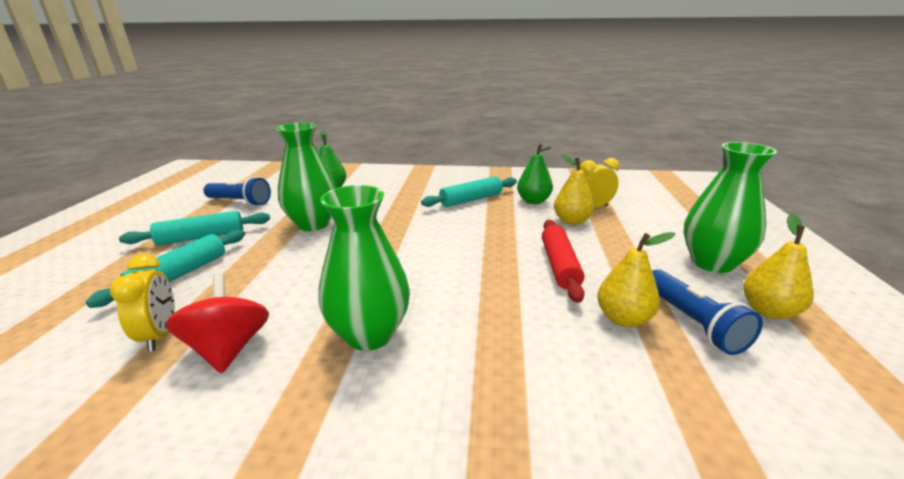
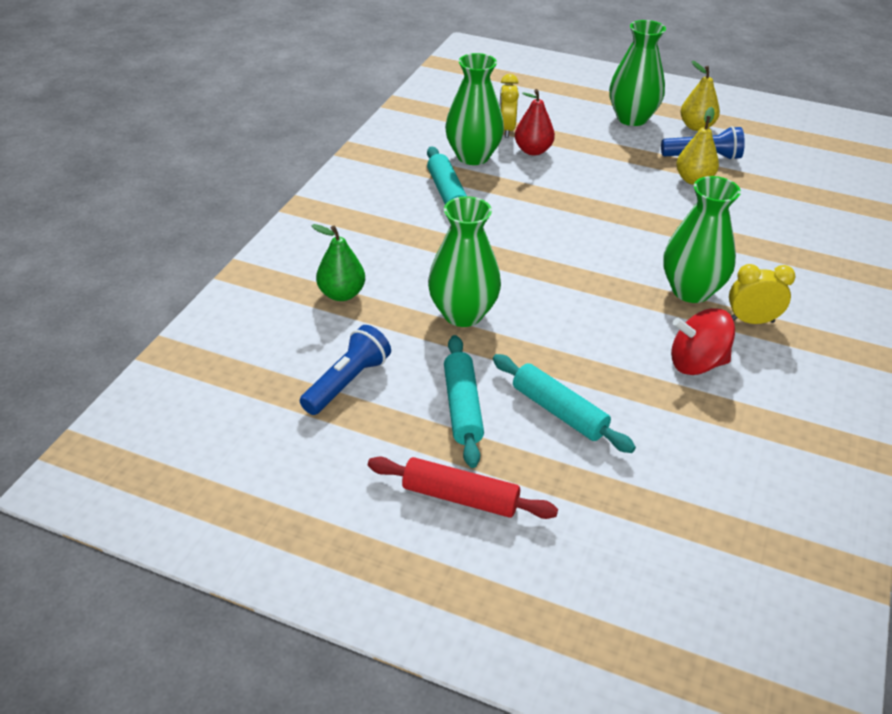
camera: 75 degrees left, 15 degrees up
yellow clock [110,254,175,352] -> yellow clock moved to [729,264,796,324]
green pear [517,144,553,204] -> green vase [445,53,504,165]
red rolling pin [542,220,585,303] -> red rolling pin moved to [368,456,558,519]
yellow pear [554,154,594,225] -> red pear [515,89,555,155]

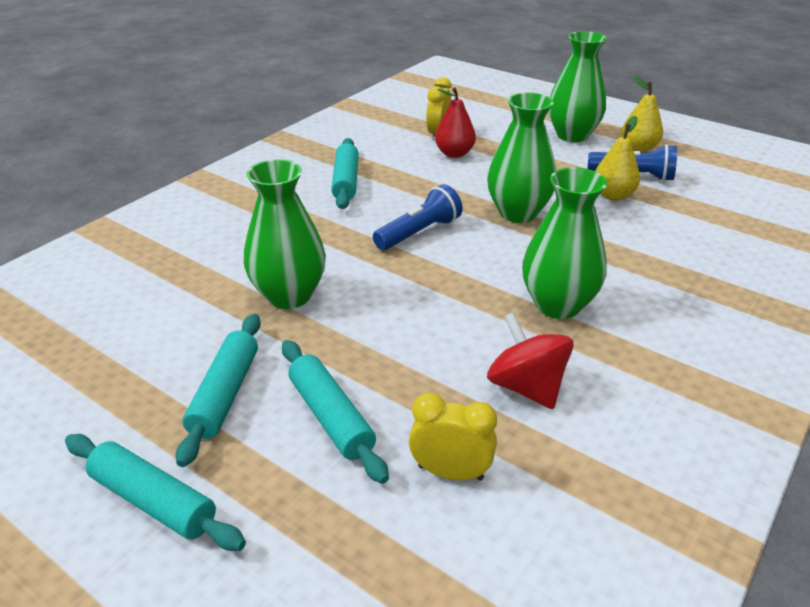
camera: 15 degrees right, 5 degrees down
blue flashlight [300,325,391,415] -> blue flashlight moved to [373,184,463,250]
green pear [311,224,365,301] -> none
red rolling pin [368,456,558,519] -> turquoise rolling pin [65,434,246,551]
green vase [445,53,504,165] -> green vase moved to [487,92,556,223]
red spinning top [671,308,735,375] -> red spinning top turned 45 degrees clockwise [487,312,574,409]
yellow clock [729,264,796,324] -> yellow clock moved to [409,392,497,481]

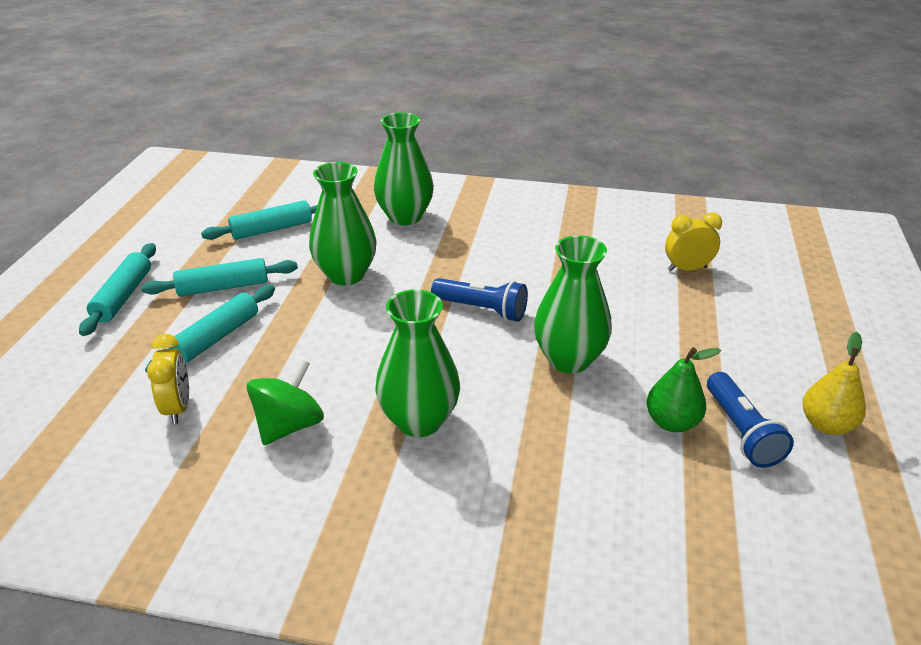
camera: 65 degrees right, 0 degrees up
turquoise rolling pin [331,138,359,209] -> turquoise rolling pin moved to [201,200,318,240]
red pear [435,87,476,158] -> none
red spinning top [487,312,574,409] -> green spinning top [247,359,324,445]
green vase [548,31,607,142] -> green vase moved to [374,112,434,225]
yellow pear [595,116,640,201] -> green pear [646,347,721,432]

